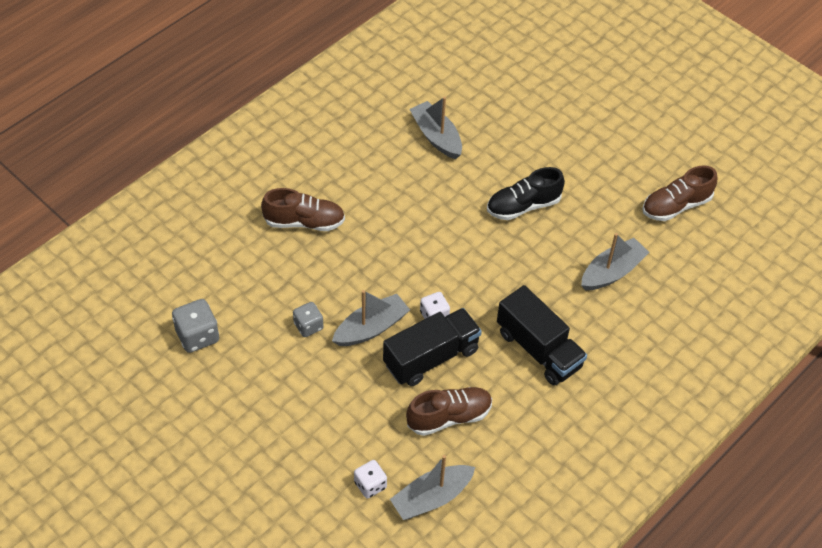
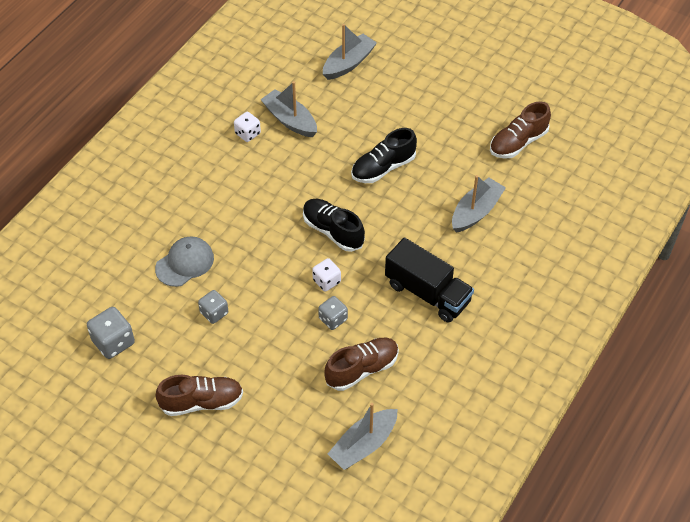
camera: 10 degrees left, 0 degrees up
brown shoe [261,188,345,231] -> brown shoe moved to [156,375,243,416]
grey boat [332,290,410,346] -> grey boat moved to [323,24,377,80]
white dice [354,460,387,499] -> white dice moved to [234,112,261,142]
black truck [383,308,482,386] -> grey dice [318,296,348,330]
none -> grey cap [155,236,214,287]
none -> black shoe [303,199,365,252]

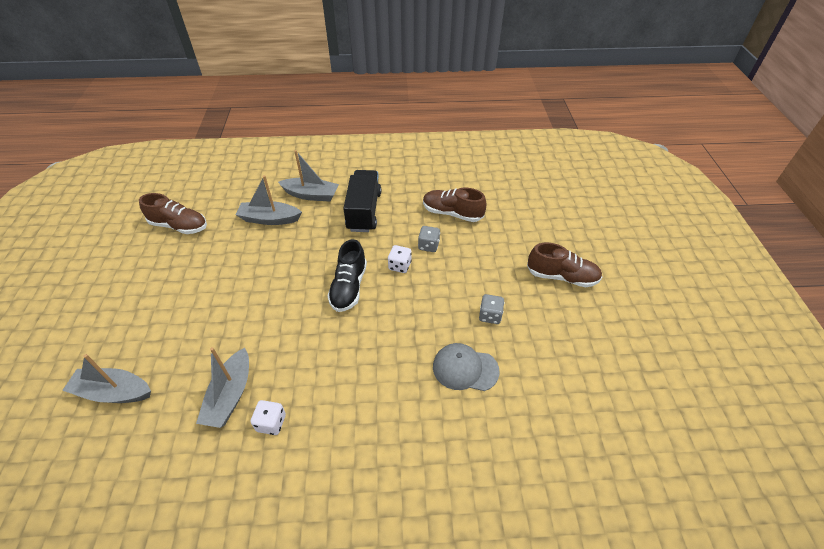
camera: 125 degrees left, 5 degrees down
grey dice [87,307,135,359] -> none
brown shoe [156,375,243,416] -> brown shoe turned 150 degrees clockwise [527,242,602,287]
grey boat [328,403,398,470] -> grey boat moved to [278,150,339,201]
black shoe [351,128,417,183] -> none

